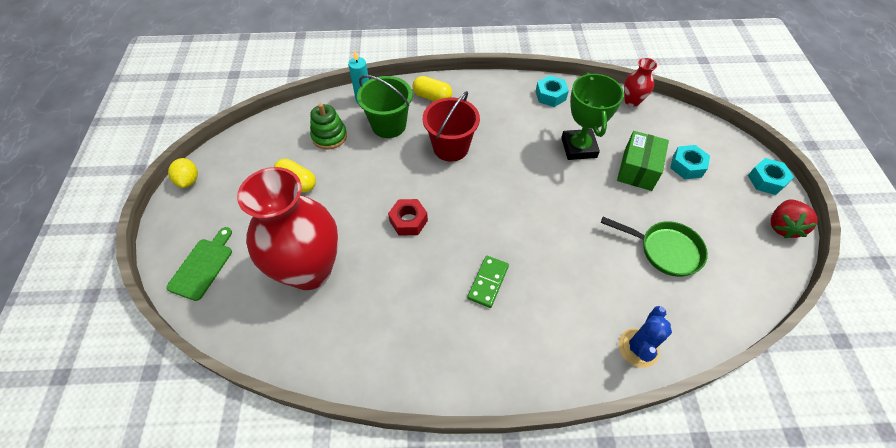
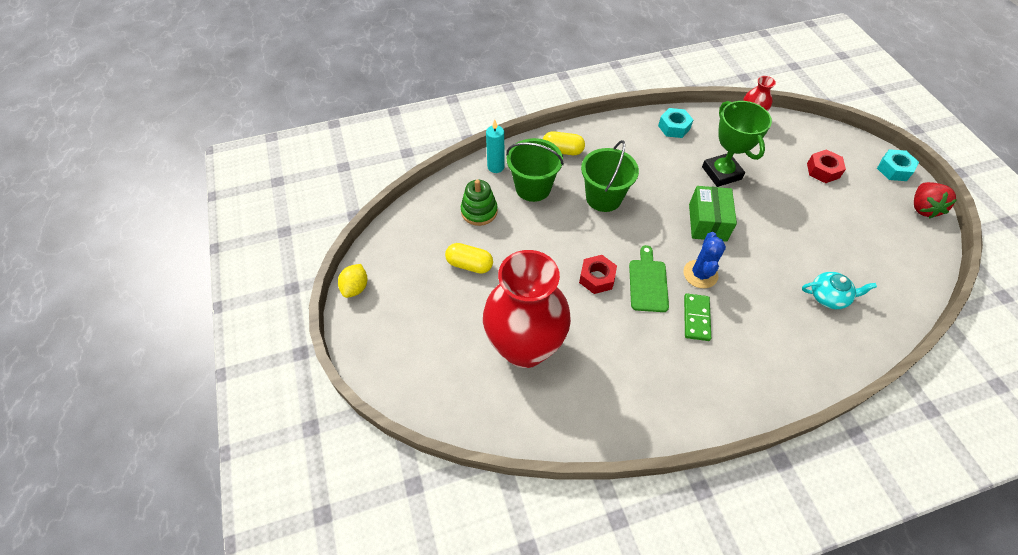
camera: 15 degrees left, 0 degrees up
green cutting board [166,227,232,301] -> green cutting board moved to [629,245,669,312]
yellow lemon [168,158,198,188] -> yellow lemon turned 45 degrees clockwise [338,264,367,298]
red bucket [423,91,480,162] -> green bucket [581,140,639,212]
green pan [601,217,708,277] -> none
green box [617,131,669,191] -> green box moved to [689,186,737,242]
blue cactus [618,306,672,368] -> blue cactus moved to [683,232,726,288]
turquoise nut [670,145,710,179] -> red nut [807,149,846,183]
none -> turquoise teapot [802,272,877,309]

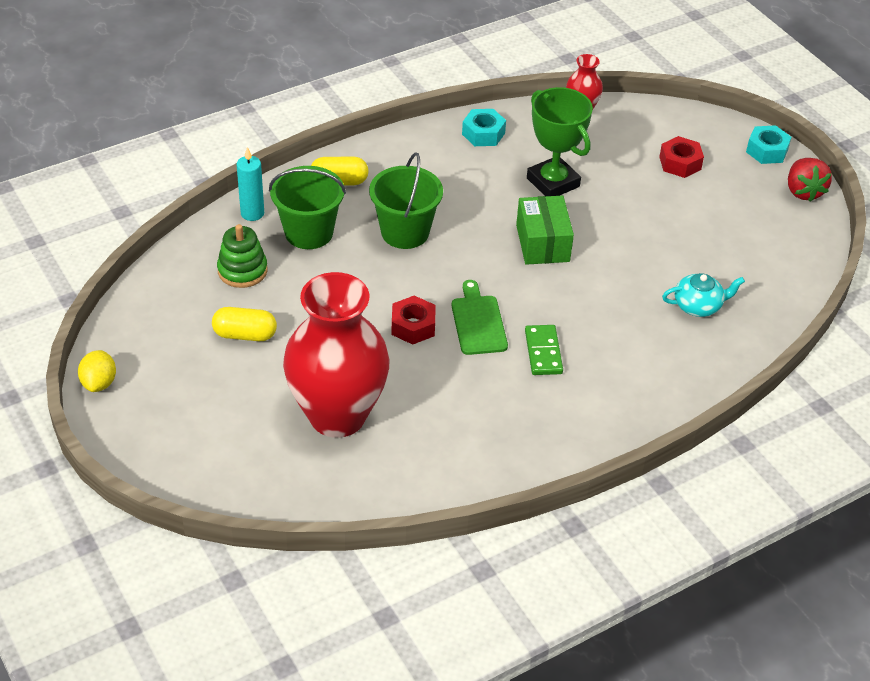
camera: 15 degrees left, 10 degrees down
blue cactus [683,232,726,288] -> none

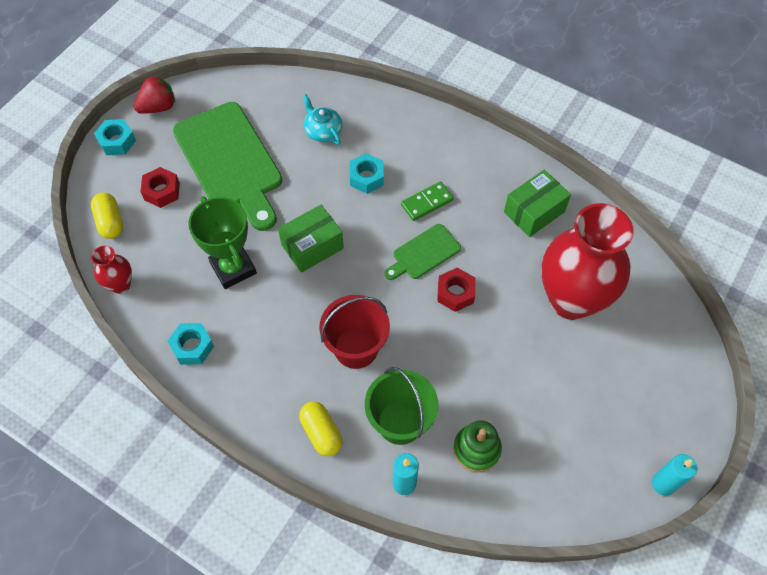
camera: 115 degrees left, 15 degrees up
yellow lemon [78,350,116,392] -> turquoise candle [652,454,697,496]
yellow capsule [212,307,277,341] -> yellow capsule moved to [91,193,123,239]
green bucket [369,152,443,249] -> red bucket [319,295,390,369]
green trophy [527,87,593,196] -> green trophy turned 60 degrees counterclockwise [188,196,257,289]
none -> green cutting board [173,102,282,231]
none -> turquoise nut [350,153,384,194]
none -> green box [504,170,571,237]

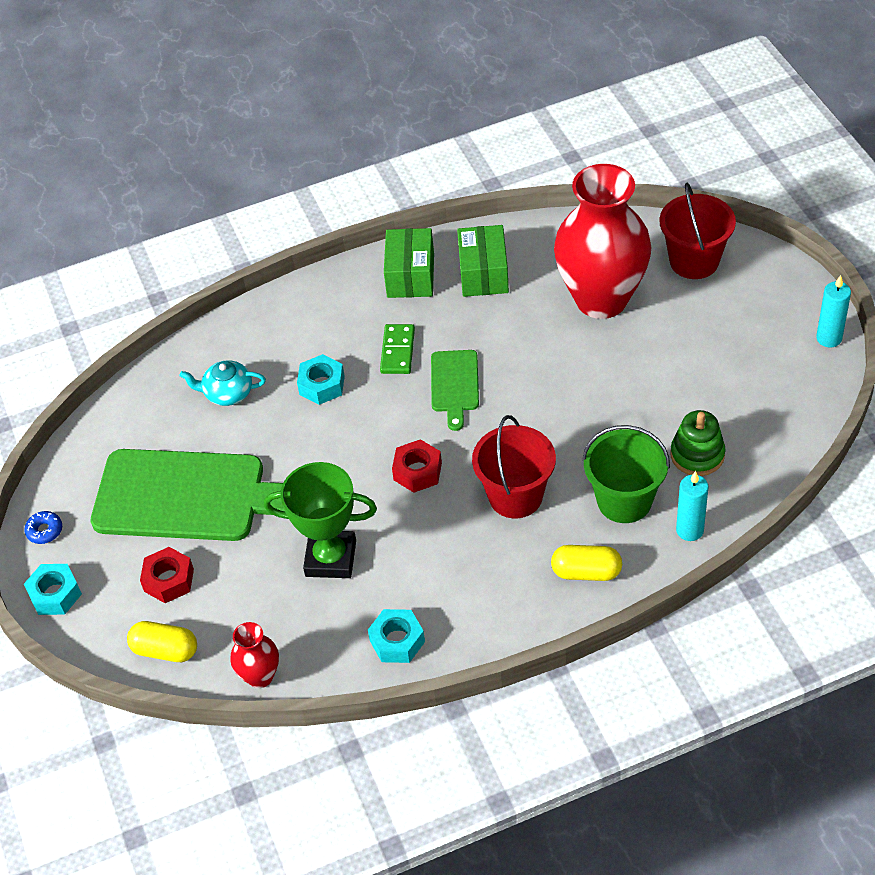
camera: 50 degrees left, 10 degrees down
red strawberry [134,75,175,114] -> blue donut [24,511,62,544]
green box [278,205,344,273] -> green box moved to [384,228,434,298]
red nut [437,268,475,312] -> red nut moved to [392,439,442,493]
none -> red bucket [660,182,736,279]

